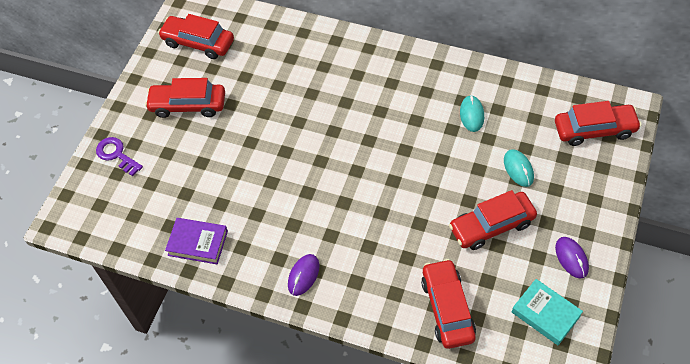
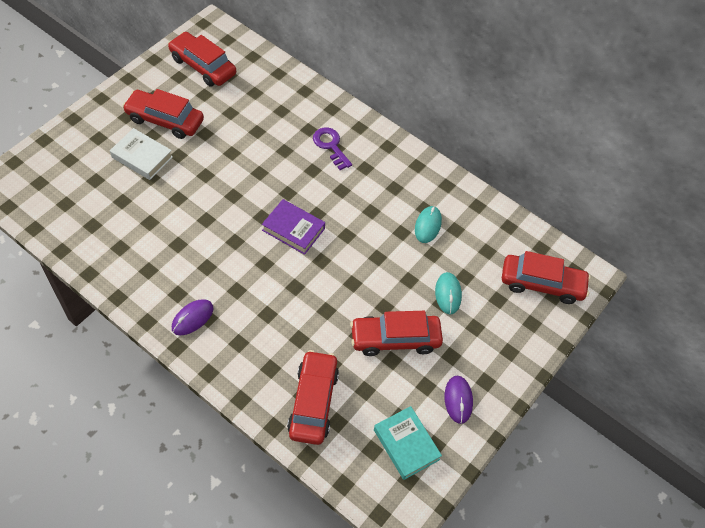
camera: 10 degrees right, 0 degrees up
purple key [96,137,143,176] -> purple key moved to [313,127,352,170]
purple book [165,218,228,264] -> purple book moved to [262,199,325,255]
none -> white book [110,128,173,180]

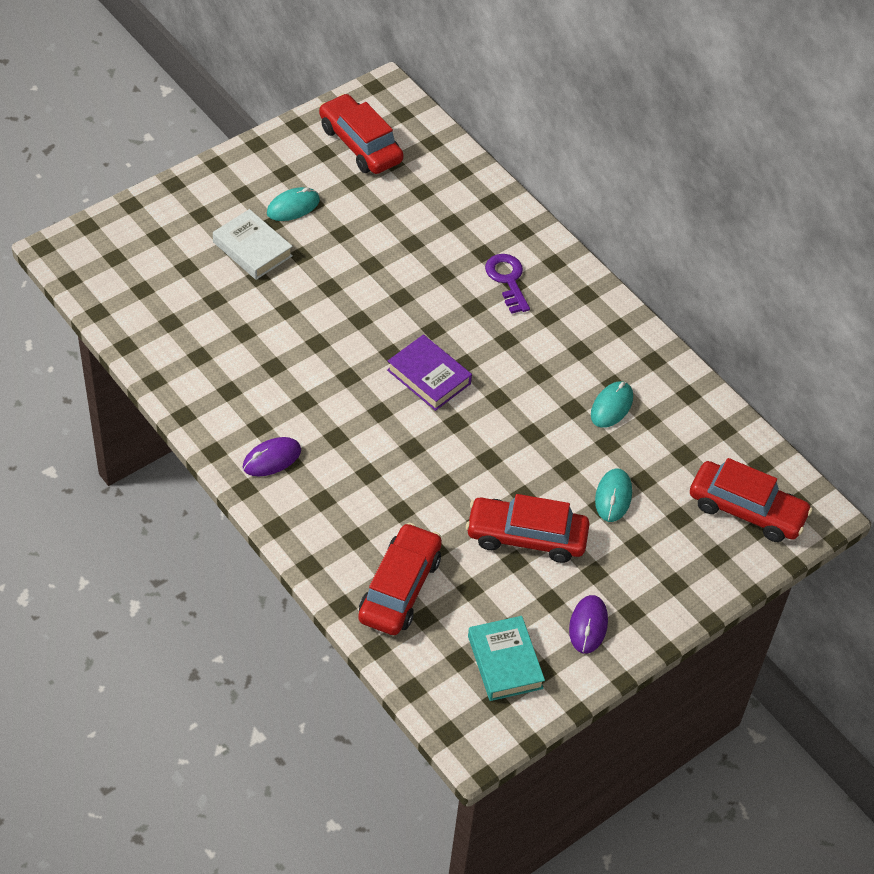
camera: 15 degrees right, 5 degrees down
red car [122,89,204,139] -> turquoise mouse [267,187,320,221]

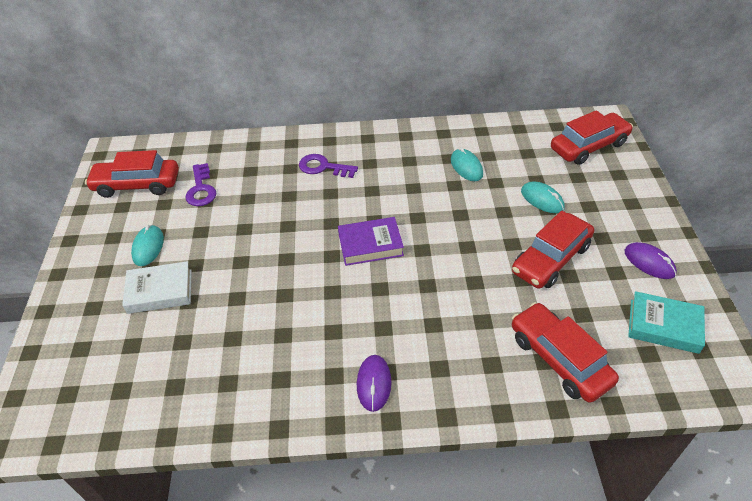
camera: 50 degrees left, 5 degrees down
none -> purple key [185,163,217,206]

